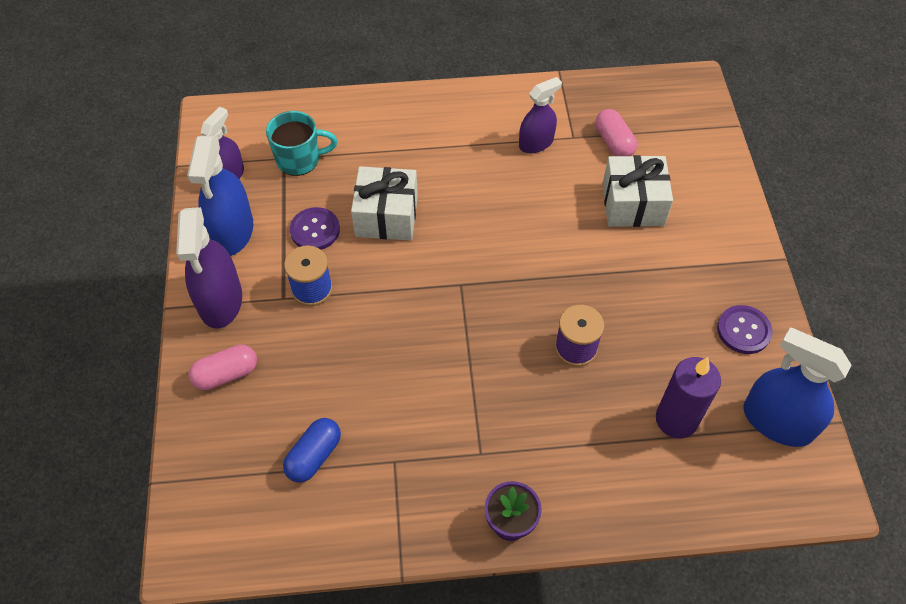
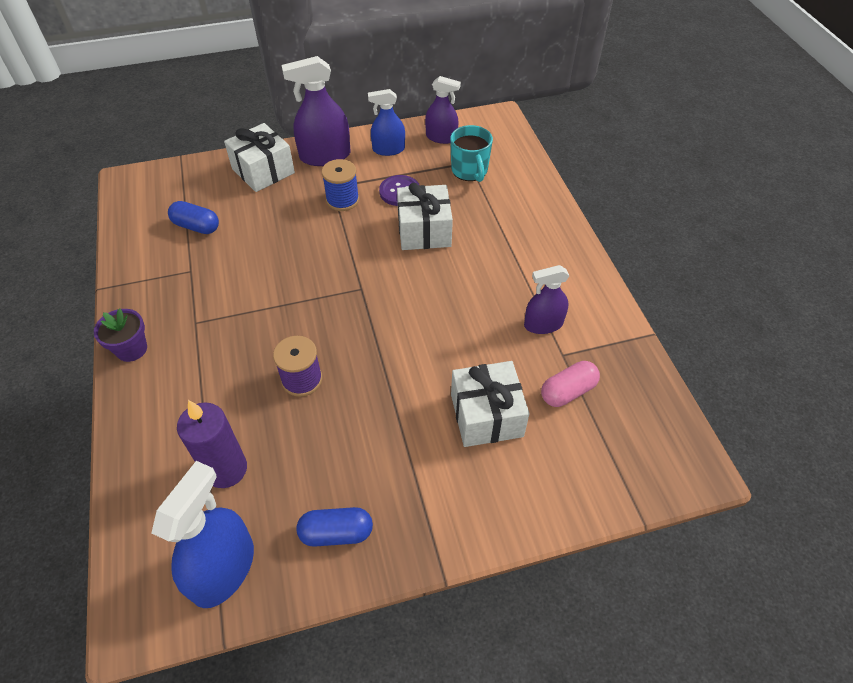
camera: 80 degrees right, 5 degrees down
blue spray bottle [187,136,253,256] -> blue spray bottle [368,89,405,156], size x0.64
pink capsule [188,345,257,390] -> white gift [224,123,295,192]
purple spray bottle [519,77,562,153] -> purple spray bottle turned 120 degrees clockwise [524,265,569,334]
purple button [717,305,773,354] -> blue capsule [297,507,373,547]

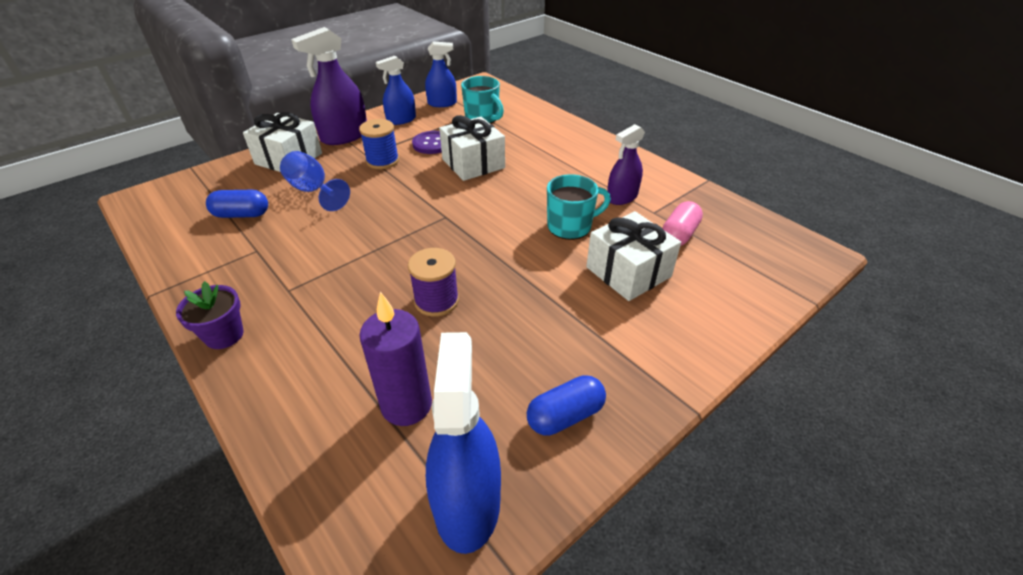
camera: 25 degrees left, 10 degrees down
purple spray bottle [425,76,461,144] -> blue spray bottle [425,41,457,107]
none -> blue goblet [280,151,350,211]
none -> turquoise mug [547,174,611,240]

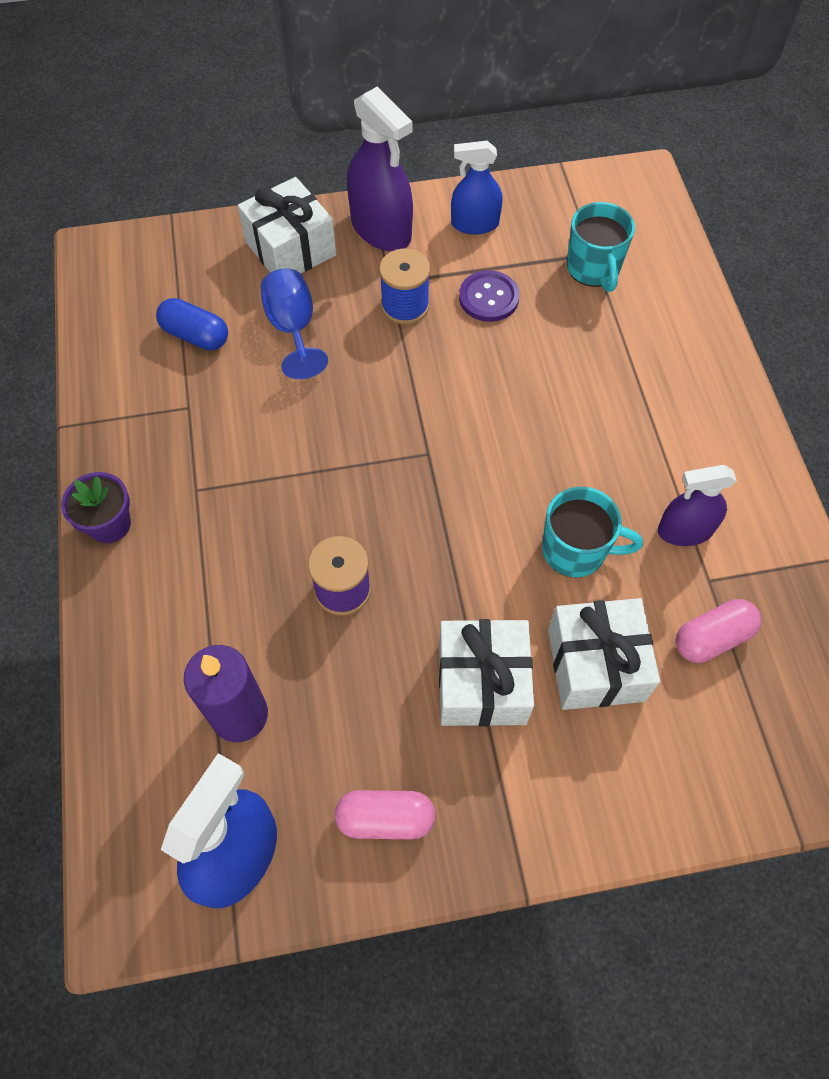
camera: 30 degrees right, 20 degrees up
purple spray bottle [291,27,367,145] -> purple spray bottle turned 120 degrees counterclockwise [347,87,413,251]
blue spray bottle [425,41,457,107] -> none
white gift [439,115,505,181] -> white gift moved to [439,619,534,726]
blue capsule [527,375,606,436] -> pink capsule [335,790,436,839]

